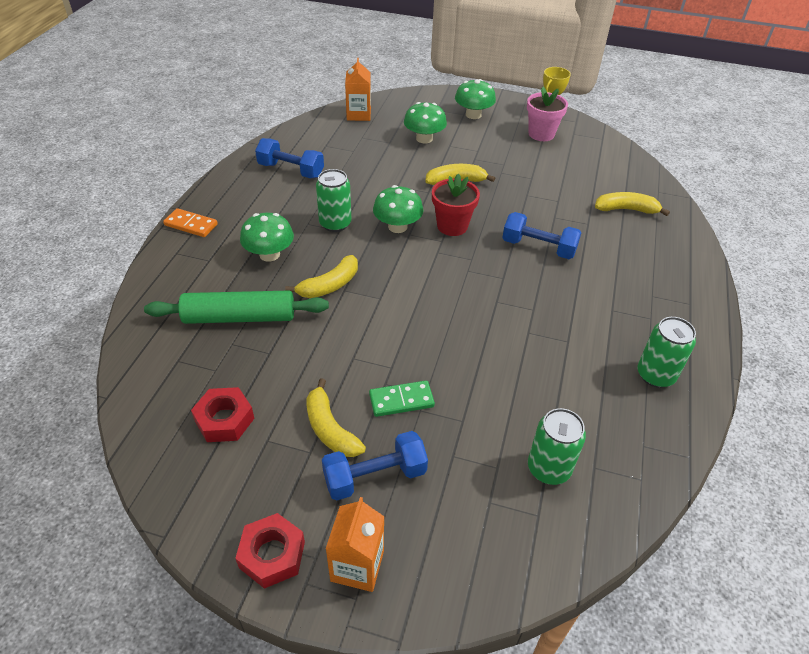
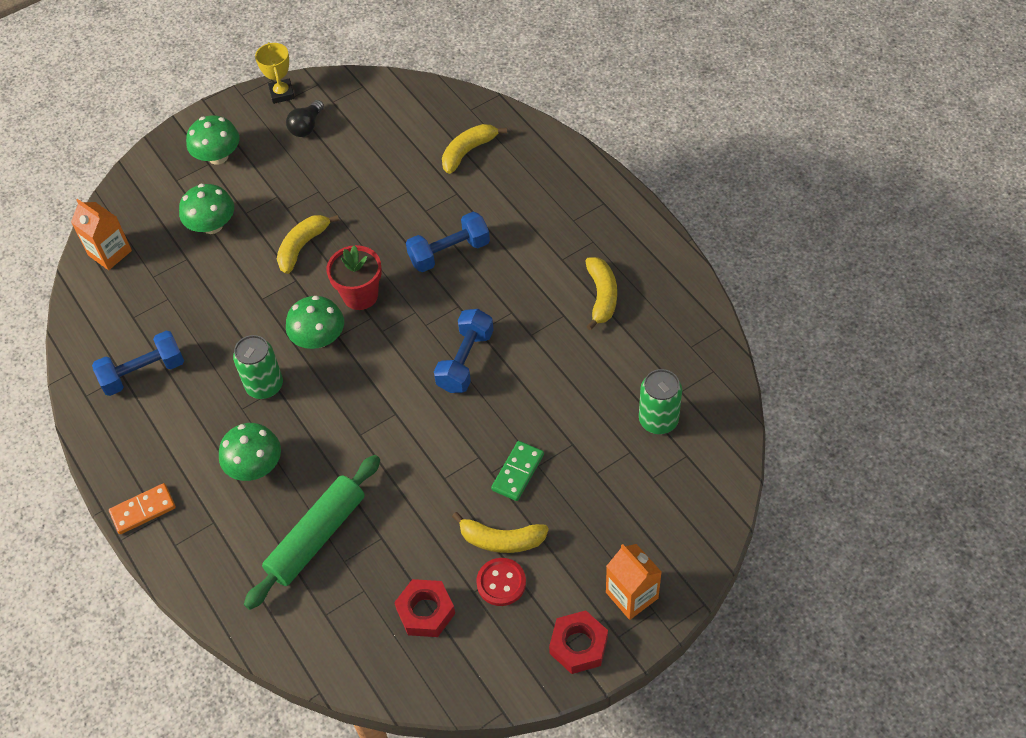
camera: 45 degrees left, 10 degrees up
yellow banana [285,255,358,298] -> yellow banana moved to [585,257,617,330]
blue dumbbell [322,431,428,501] -> blue dumbbell moved to [434,309,494,393]
pink flower pot [527,87,568,141] -> black light bulb [286,100,324,137]
green can [638,317,696,388] -> none
none -> red button [476,558,526,606]

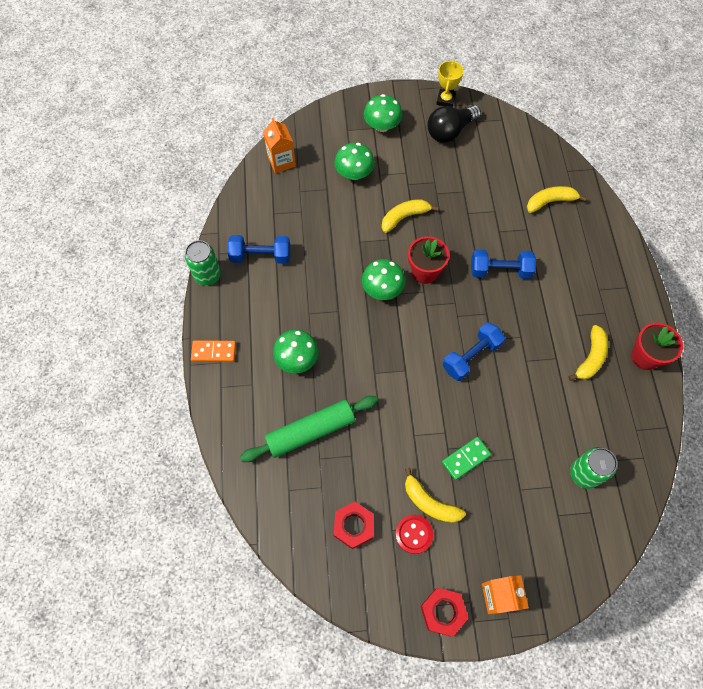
camera: 25 degrees right, 10 degrees up
green can [233,335,283,399] -> green can moved to [185,240,221,286]
black light bulb [286,100,324,137] -> black light bulb [427,105,481,143], size x1.63
none -> red flower pot [631,323,683,370]

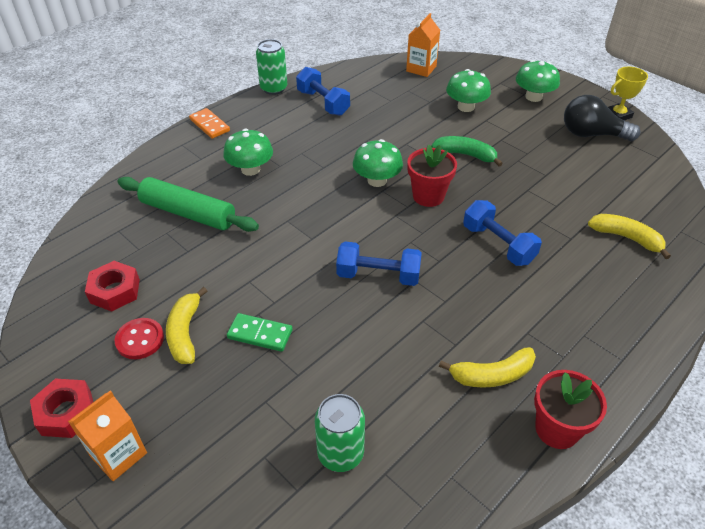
camera: 50 degrees right, 20 degrees down
yellow banana [382,199,438,233] -> green banana [431,136,503,166]

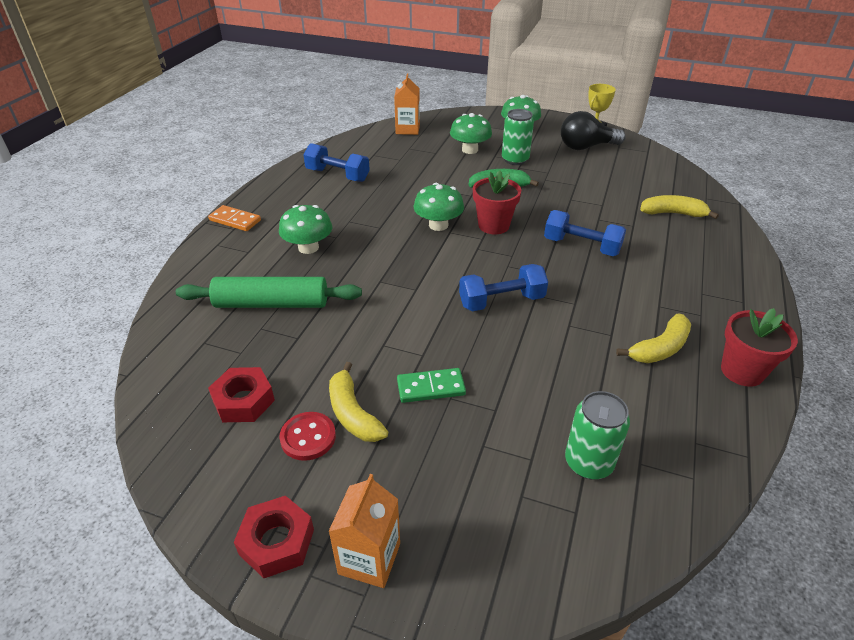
camera: 25 degrees left, 5 degrees down
green can [256,39,287,95] -> green can moved to [502,109,534,165]

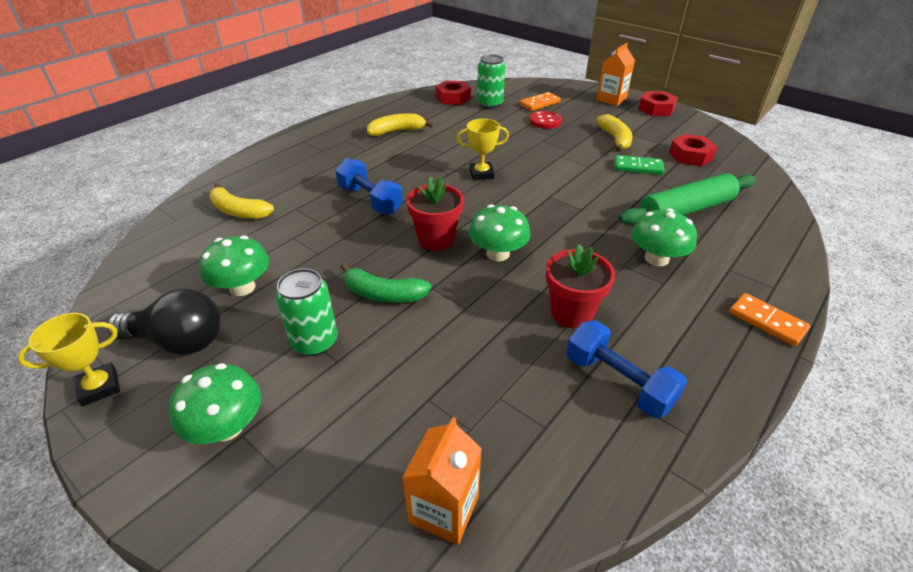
camera: 160 degrees left, 0 degrees up
green rolling pin [176,277,362,308] -> green rolling pin turned 45 degrees counterclockwise [618,173,756,224]
red button [279,412,336,461] -> red button moved to [529,111,562,129]
green domino [397,368,466,403] -> green domino moved to [615,155,665,175]
green mushroom [450,113,492,154] -> green mushroom moved to [199,235,269,296]
blue dumbbell [459,264,548,311] -> yellow trophy [457,119,509,180]
red flower pot [721,308,798,387] -> red flower pot moved to [546,244,615,328]
none -> red nut [436,81,471,105]
none -> orange domino [519,92,561,111]

